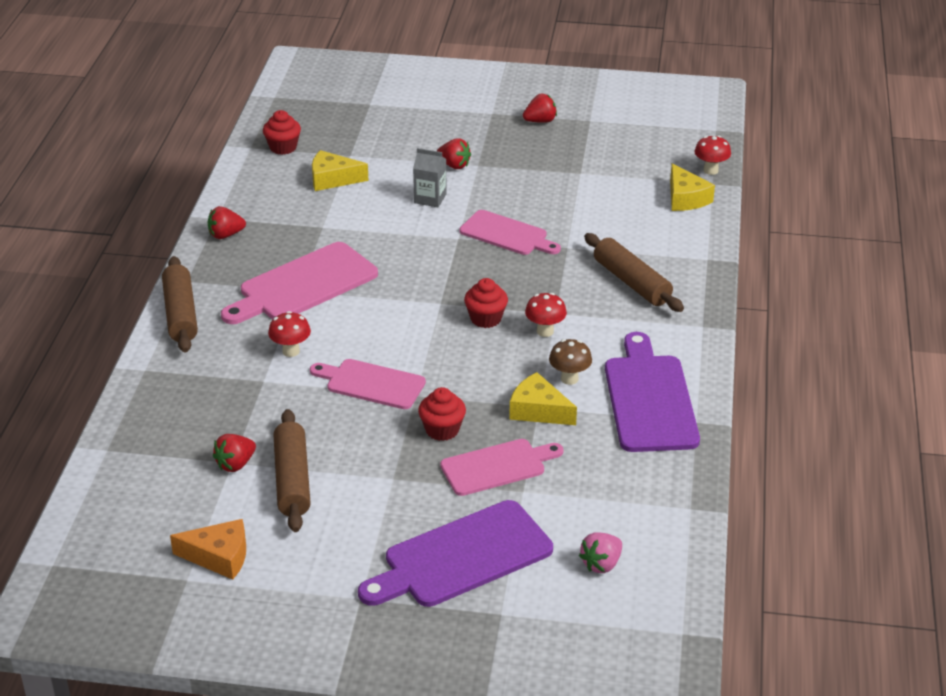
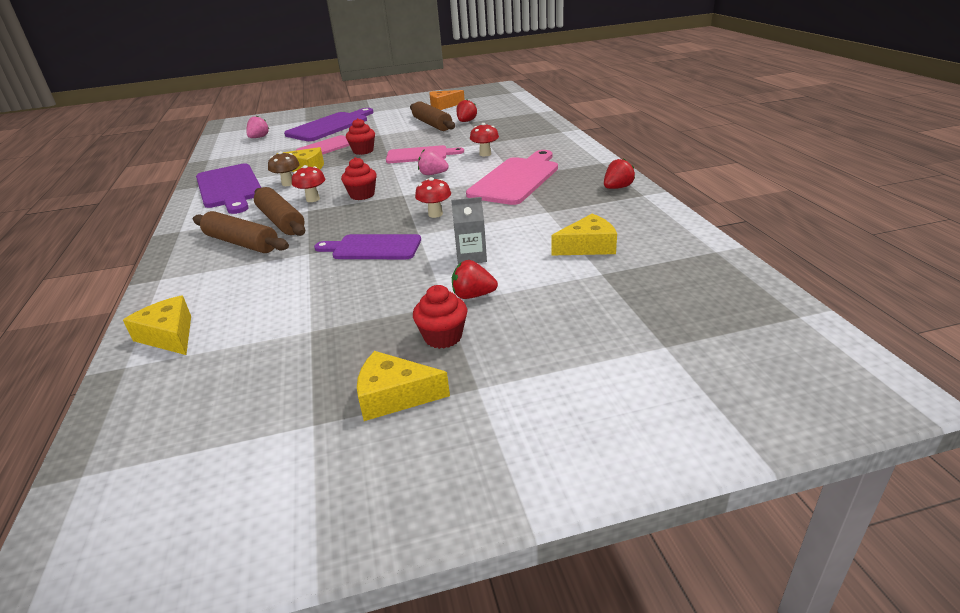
camera: 160 degrees right, 5 degrees down
brown rolling pin [162,256,198,353] -> brown rolling pin moved to [254,187,305,236]
red cupcake [263,110,301,155] -> red cupcake moved to [413,285,467,349]
pink cutting board [459,210,561,255] -> purple cutting board [314,234,421,259]
red strawberry [523,94,557,123] -> yellow cheese [357,351,450,421]
red mushroom [695,135,731,175] -> red mushroom moved to [415,177,451,218]
none -> pink strawberry [418,149,449,175]

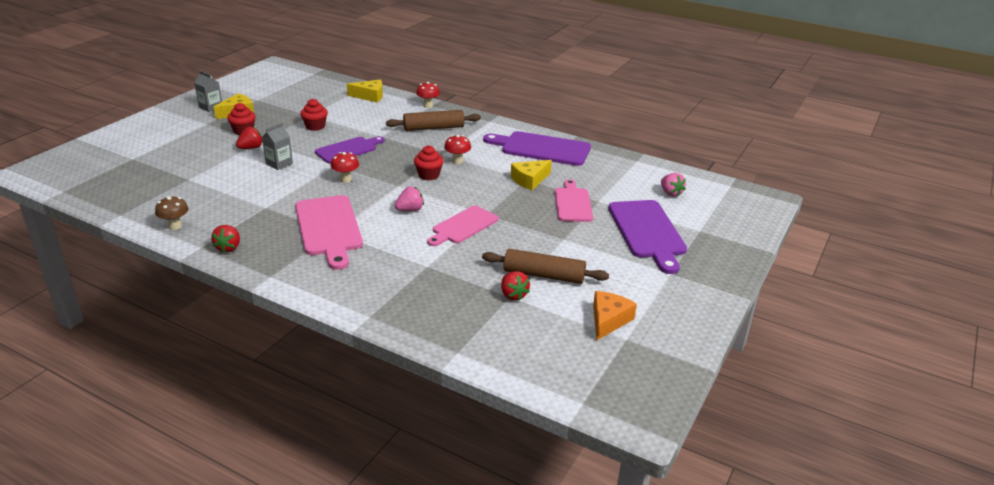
camera: 130 degrees right, 0 degrees up
brown rolling pin [254,187,305,236] -> none
brown mushroom [268,151,300,186] -> brown mushroom moved to [155,196,189,230]
red cupcake [346,118,375,155] -> red cupcake moved to [300,99,328,131]
red mushroom [470,123,499,156] -> red mushroom moved to [416,82,440,108]
yellow cheese [551,214,617,256] -> none
none -> grey carton [194,71,222,112]

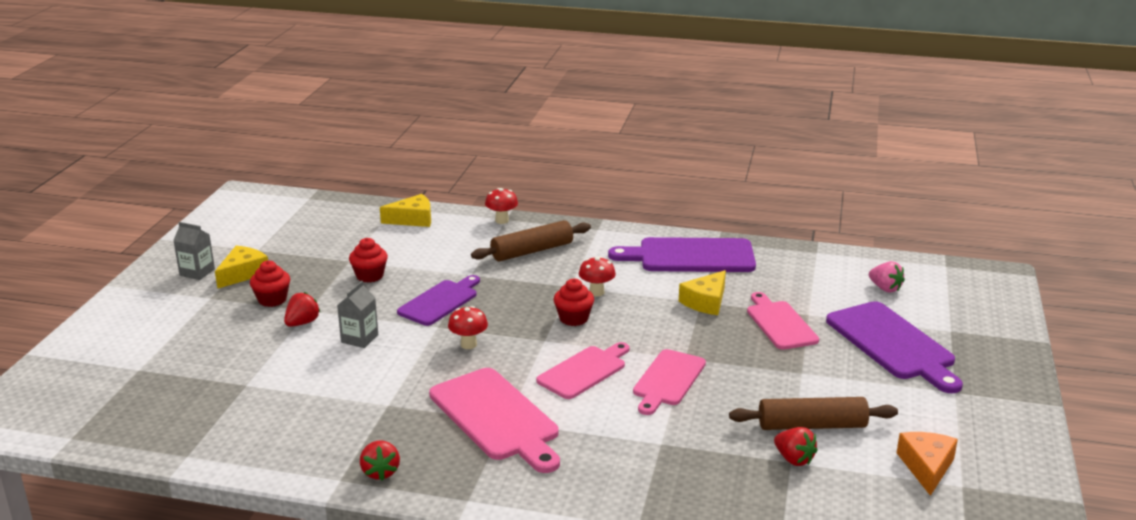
camera: 15 degrees left, 5 degrees down
brown mushroom [155,196,189,230] -> none
pink strawberry [395,187,424,211] -> pink cutting board [536,342,630,399]

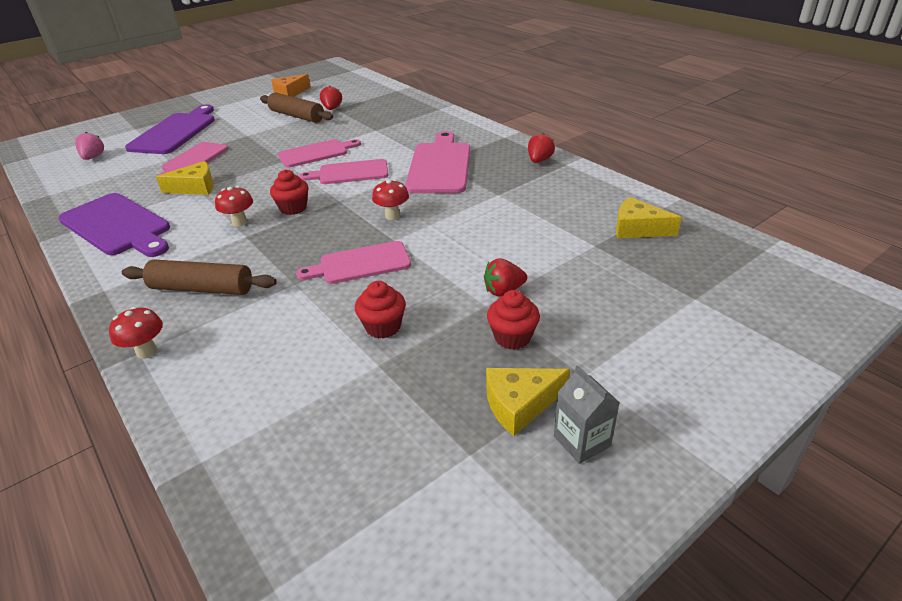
camera: 140 degrees left, 10 degrees up
grey carton [337,281,378,348] -> none
yellow cheese [380,194,431,227] -> yellow cheese moved to [616,197,682,238]
purple cutting board [397,275,480,326] -> pink cutting board [296,241,411,284]

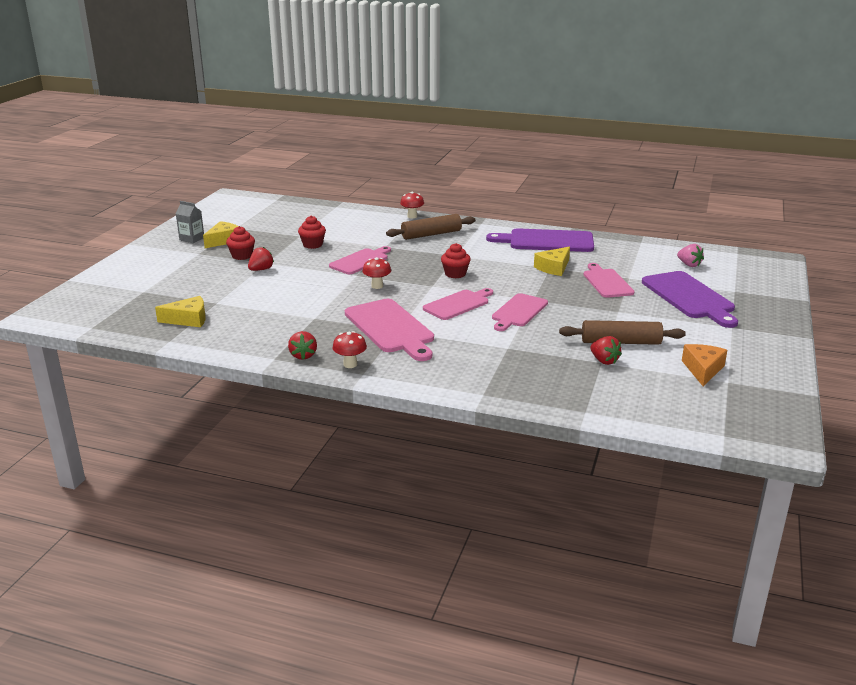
camera: 145 degrees right, 10 degrees down
red mushroom [215,186,253,227] -> red mushroom moved to [332,331,367,368]

